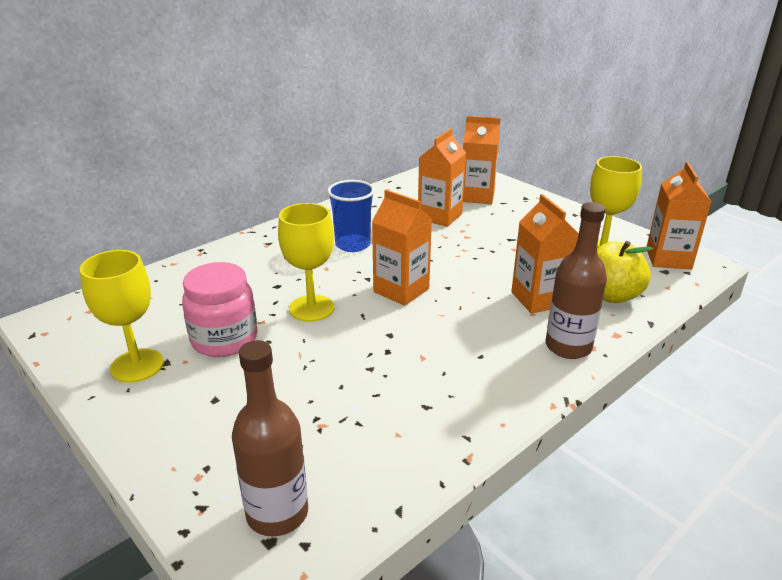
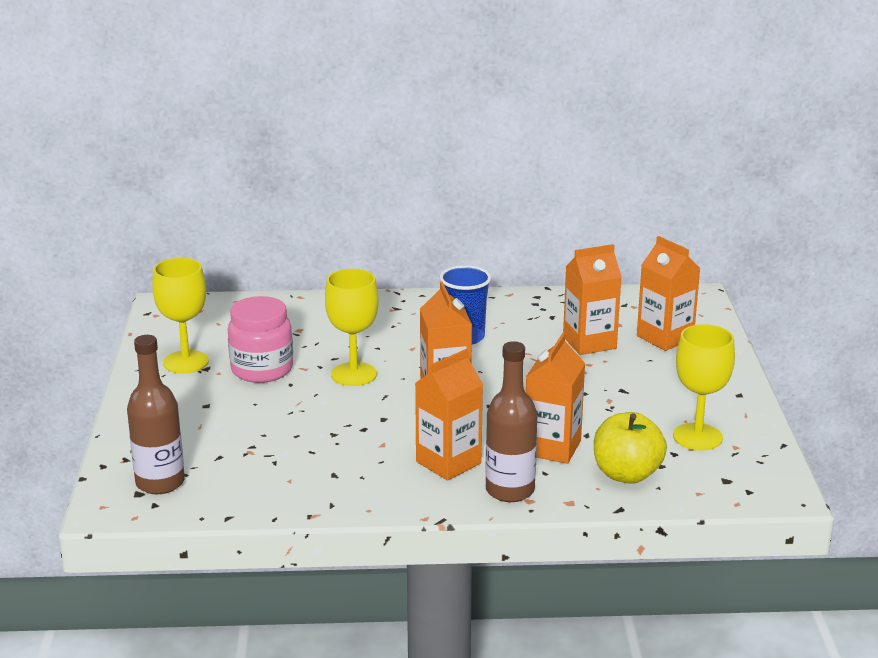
camera: 40 degrees right, 5 degrees down
orange carton [647,161,711,269] -> orange carton moved to [415,349,483,481]

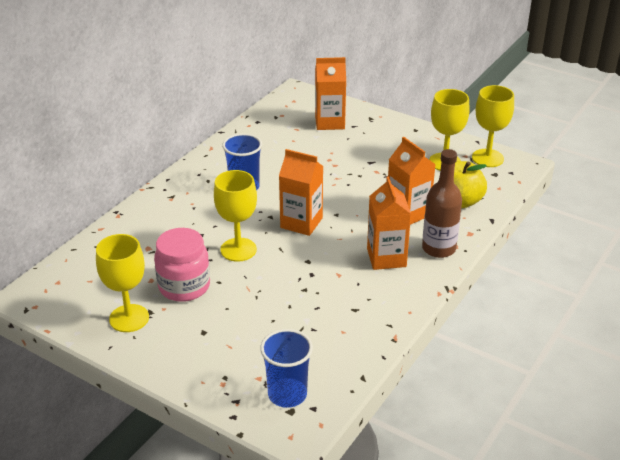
camera: 55 degrees left, 10 degrees up
brown bottle [127,335,185,494] -> blue cup [260,329,313,408]
orange carton [563,244,622,355] -> none
none -> yellow goblet [472,85,514,167]

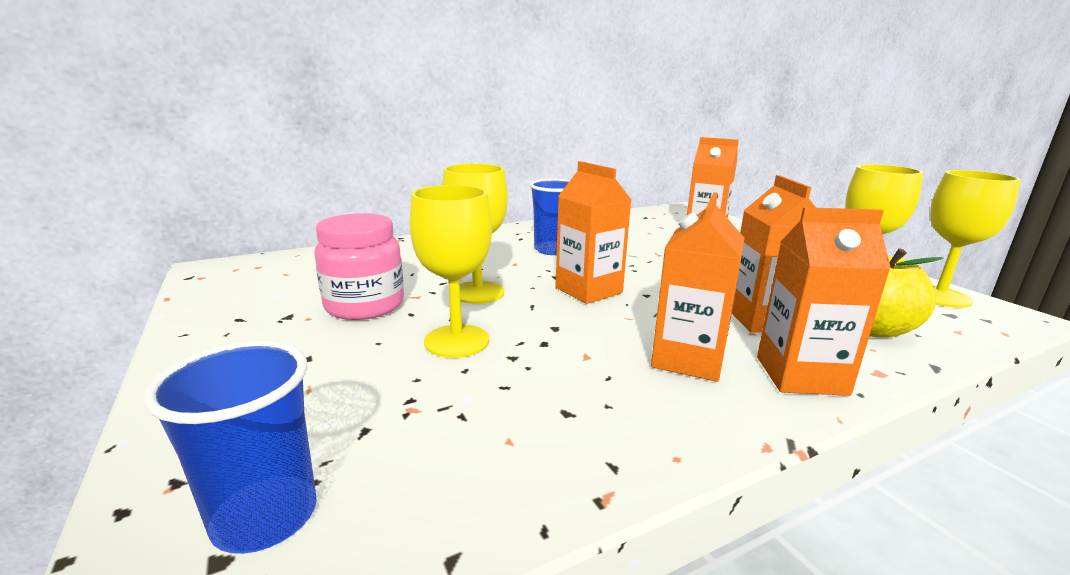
camera: 30 degrees right, 15 degrees down
yellow goblet [96,234,149,332] -> yellow goblet moved to [410,185,492,358]
brown bottle [422,149,462,258] -> orange carton [757,207,891,396]

